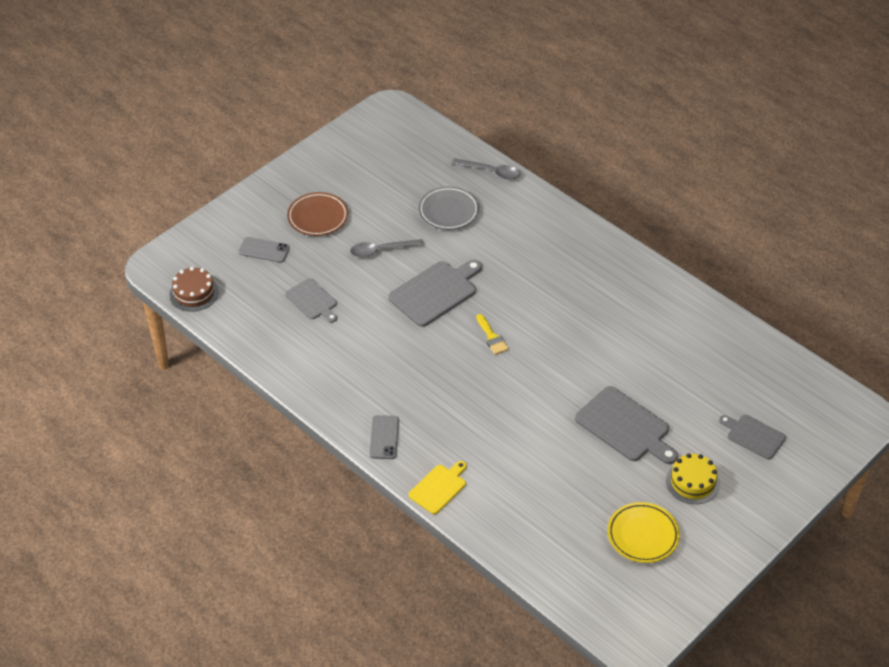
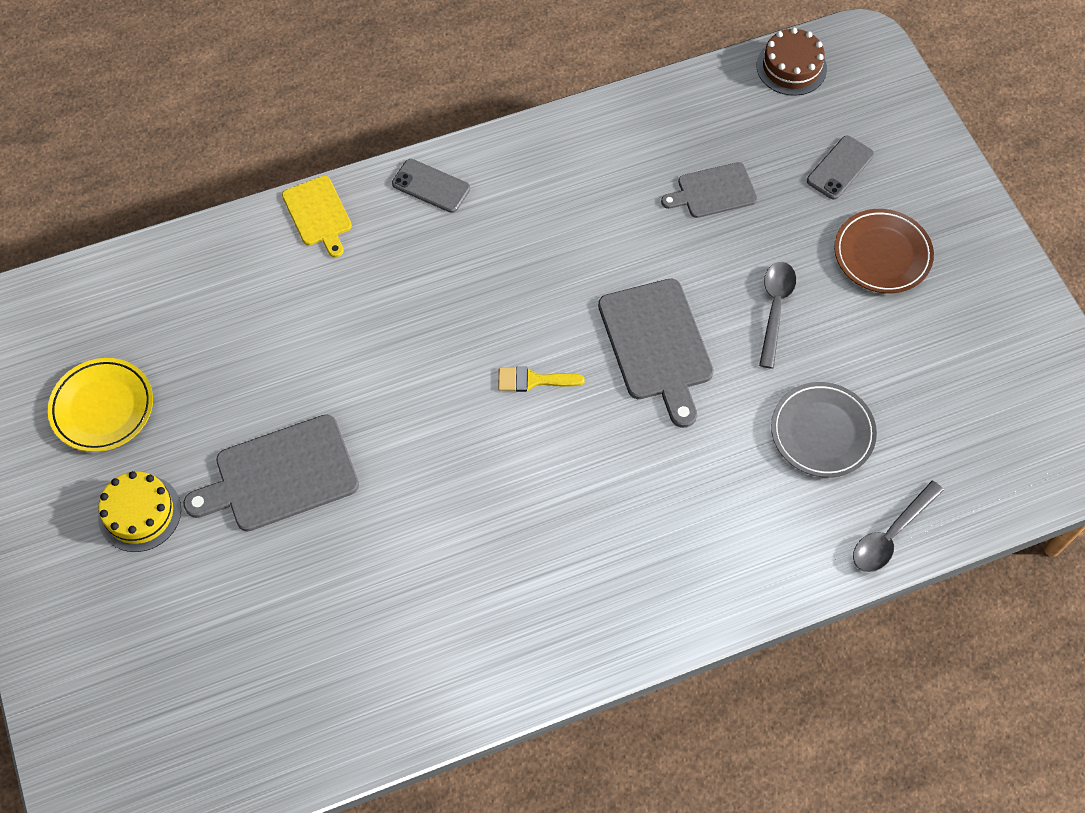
camera: 115 degrees right, 15 degrees up
grey cutting board [719,415,786,460] -> none

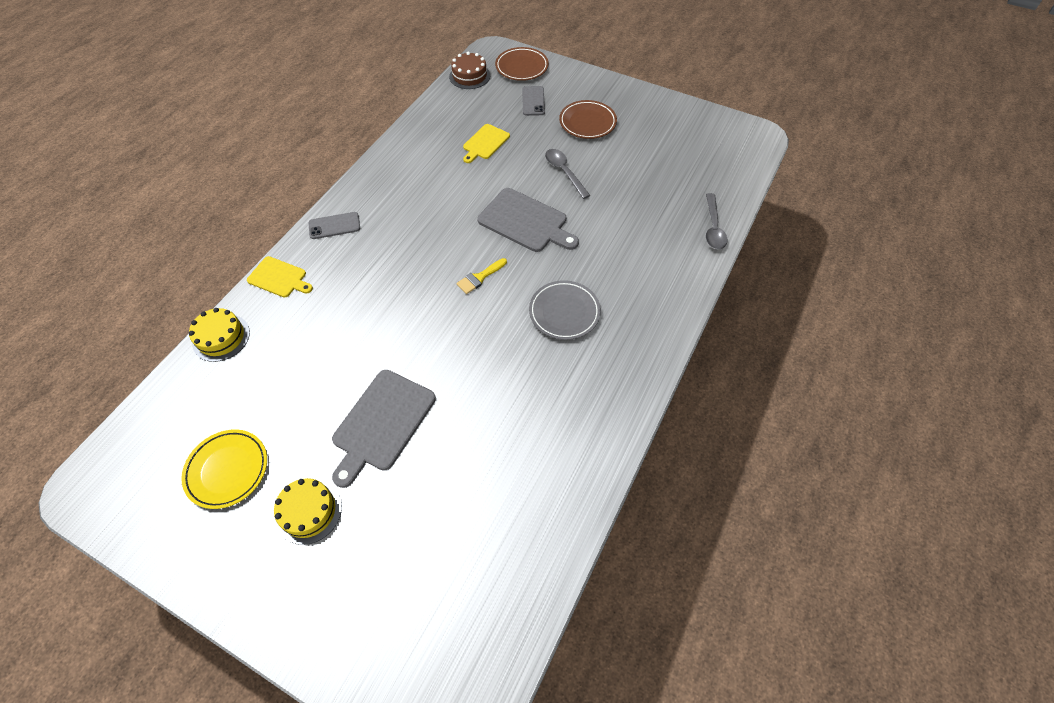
camera: 40 degrees left, 5 degrees down
grey cutting board [661,162,758,218] -> yellow cutting board [463,124,510,163]
grey plate [771,382,877,478] -> grey plate moved to [529,280,601,340]
none -> yellow cake [189,308,250,362]
none -> brown plate [495,47,549,81]

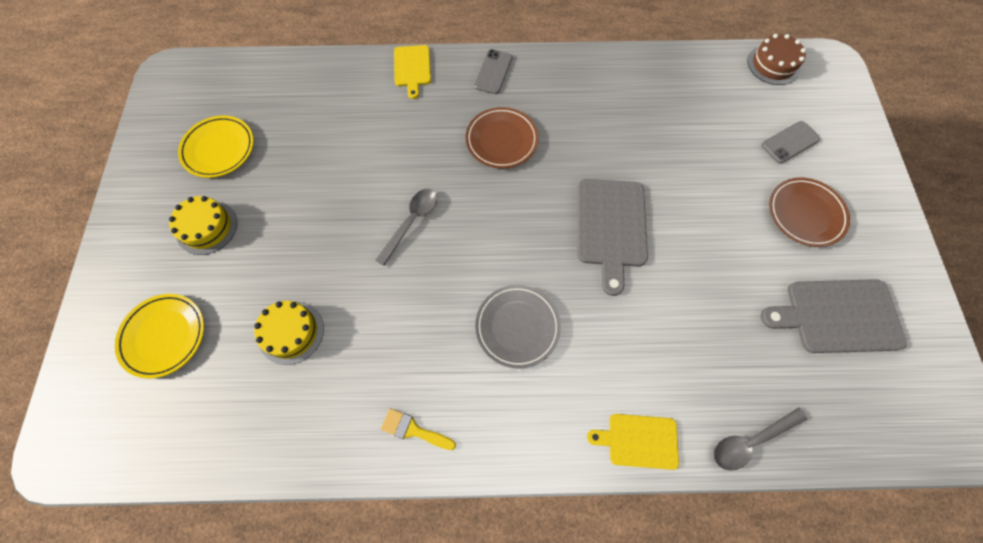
camera: 60 degrees right, 10 degrees up
yellow cake [189,308,250,362] -> yellow cake moved to [254,301,324,365]
grey phone [309,212,360,239] -> grey phone turned 60 degrees clockwise [474,49,512,94]
grey cutting board [332,370,436,488] -> grey cutting board moved to [761,279,907,353]
yellow brush [456,258,507,294] -> yellow brush moved to [381,408,456,450]
yellow cutting board [463,124,510,163] -> yellow cutting board moved to [587,414,679,470]
brown plate [495,47,549,81] -> brown plate moved to [466,107,539,168]
grey spoon [545,149,591,199] -> grey spoon moved to [375,189,437,266]
none -> yellow plate [115,294,204,379]

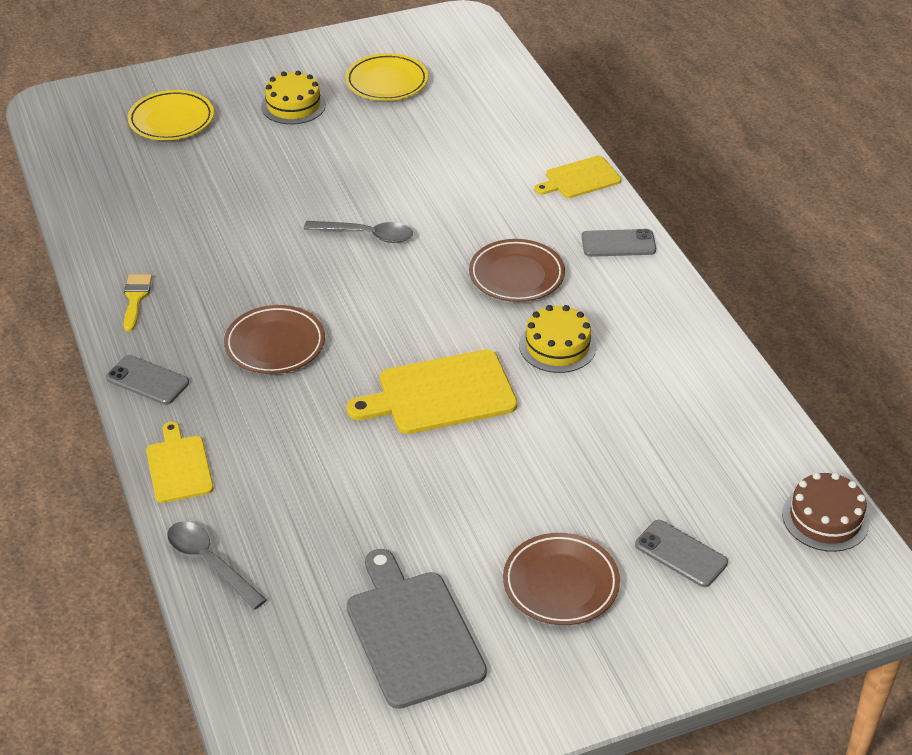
camera: 70 degrees right, 25 degrees down
yellow cake [254,301,324,365] -> yellow cake moved to [519,305,596,373]
grey plate [475,285,561,368] -> brown plate [224,305,325,374]
grey cutting board [577,179,648,296] -> yellow cutting board [347,349,517,434]
none -> grey phone [106,355,189,405]

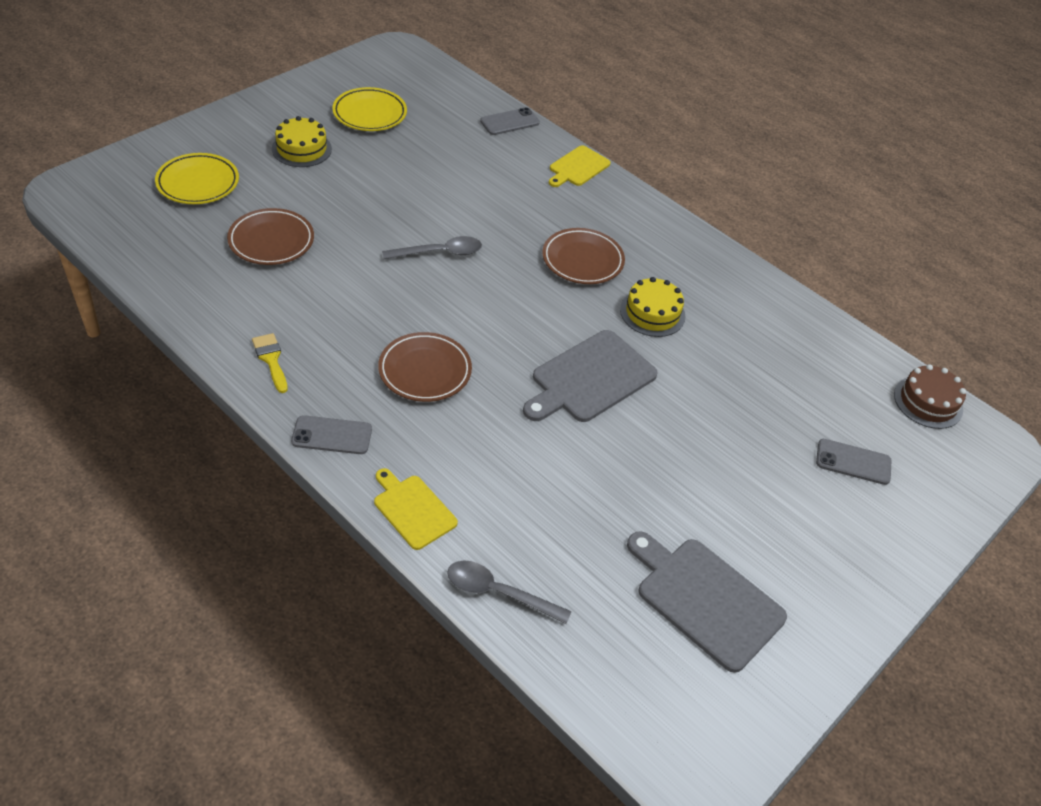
camera: 30 degrees left, 5 degrees up
yellow cutting board [347,349,517,434] -> grey cutting board [523,330,658,422]
brown plate [503,533,620,625] -> brown plate moved to [227,208,314,265]
grey phone [582,229,656,257] -> grey phone moved to [480,107,540,135]

